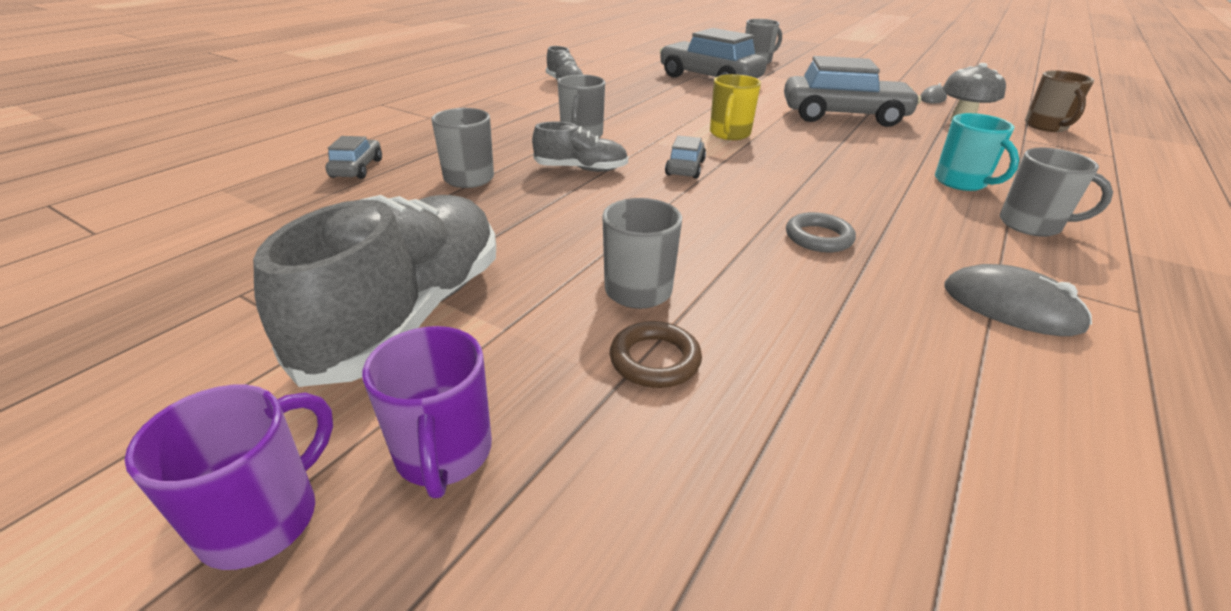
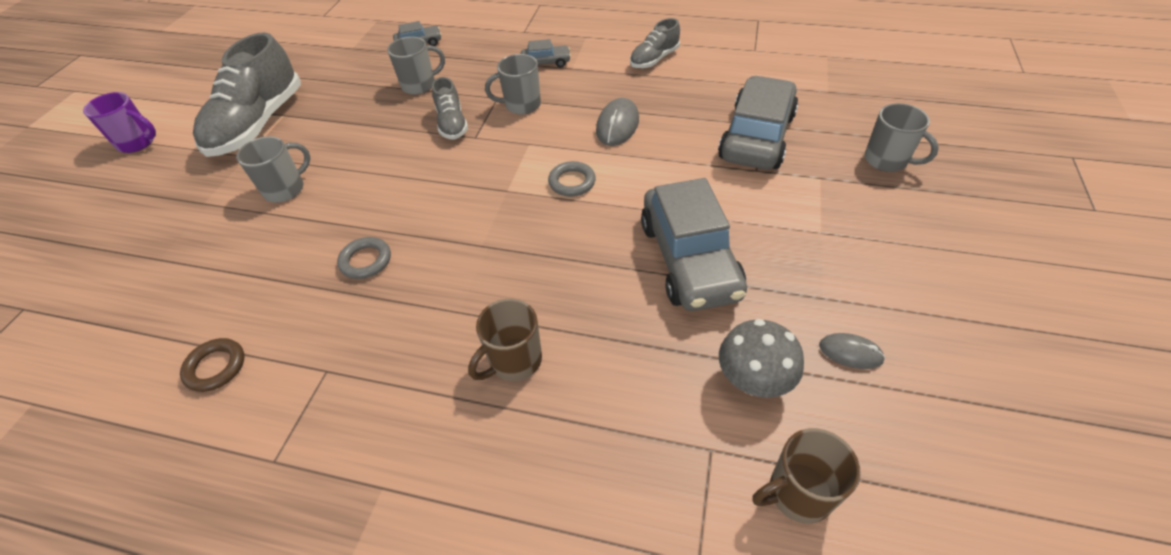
camera: 75 degrees right, 15 degrees up
grey shoe [253,195,496,387] -> grey shoe turned 105 degrees clockwise [193,32,301,157]
purple mug [362,326,492,498] -> none
brown ring [610,321,702,388] -> brown ring moved to [180,338,245,392]
grey car [665,135,706,179] -> grey car moved to [521,39,571,67]
yellow mug [710,74,761,140] -> grey ring [548,161,596,196]
turquoise mug [935,113,1019,191] -> brown mug [468,299,542,381]
grey mouse [944,264,1092,336] -> grey mouse moved to [596,98,639,146]
grey mug [1000,147,1113,237] -> none

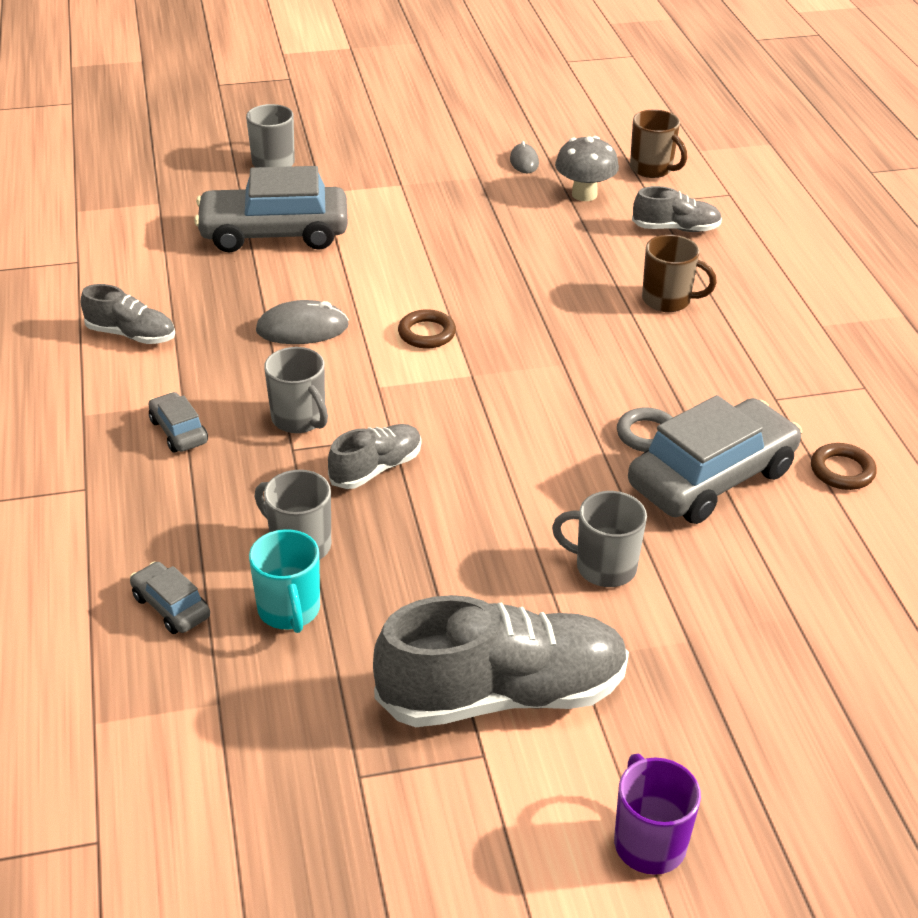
camera: 120 degrees left, 10 degrees down
grey ring [548,161,596,196] -> brown ring [398,309,456,348]
grey car [641,178,747,311] -> grey car moved to [628,395,802,524]
none -> turquoise mug [249,529,320,633]
none -> grey shoe [632,186,722,232]

